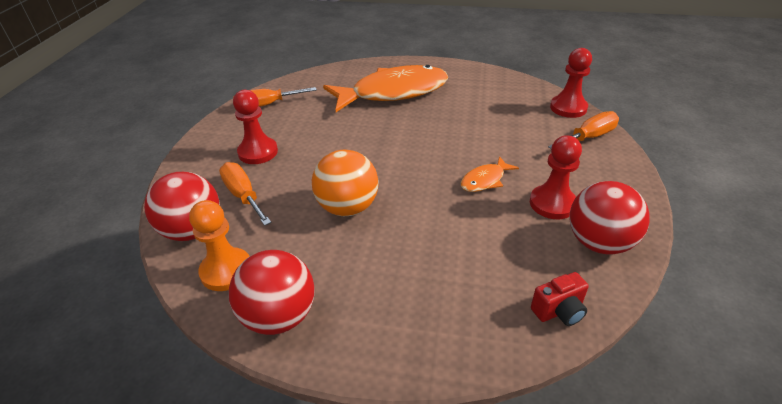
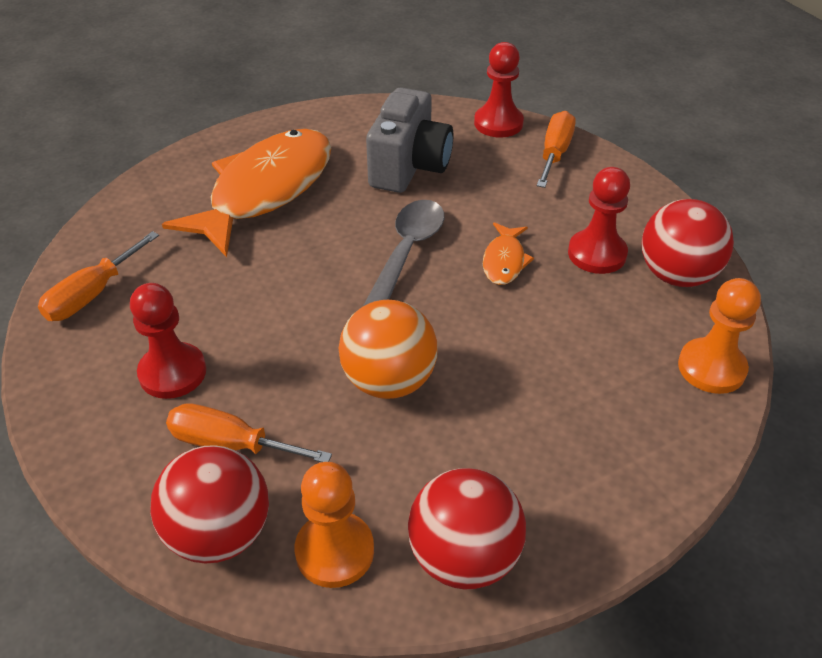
camera: 40 degrees left, 5 degrees up
red camera [531,272,589,326] -> orange pawn [678,278,761,394]
none -> grey spoon [363,200,445,306]
none -> grey camera [366,87,453,193]

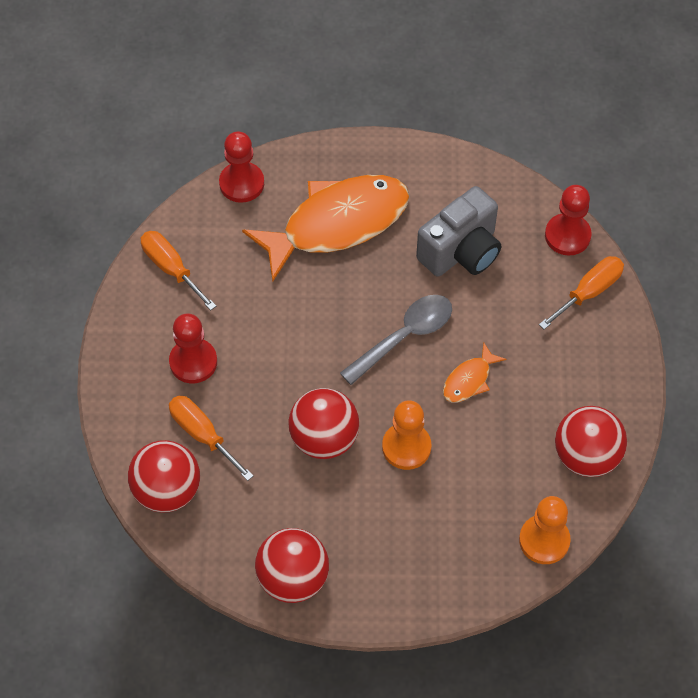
camera: 30 degrees right, 15 degrees up
orange screwdriver [38,231,159,321] -> orange screwdriver turned 75 degrees clockwise [141,231,216,311]
orange pawn [294,462,374,588] -> orange pawn moved to [382,400,431,470]
orange ball [339,300,438,399] -> red ball [289,388,359,459]
red pawn [568,167,630,274] -> red pawn moved to [219,132,264,203]

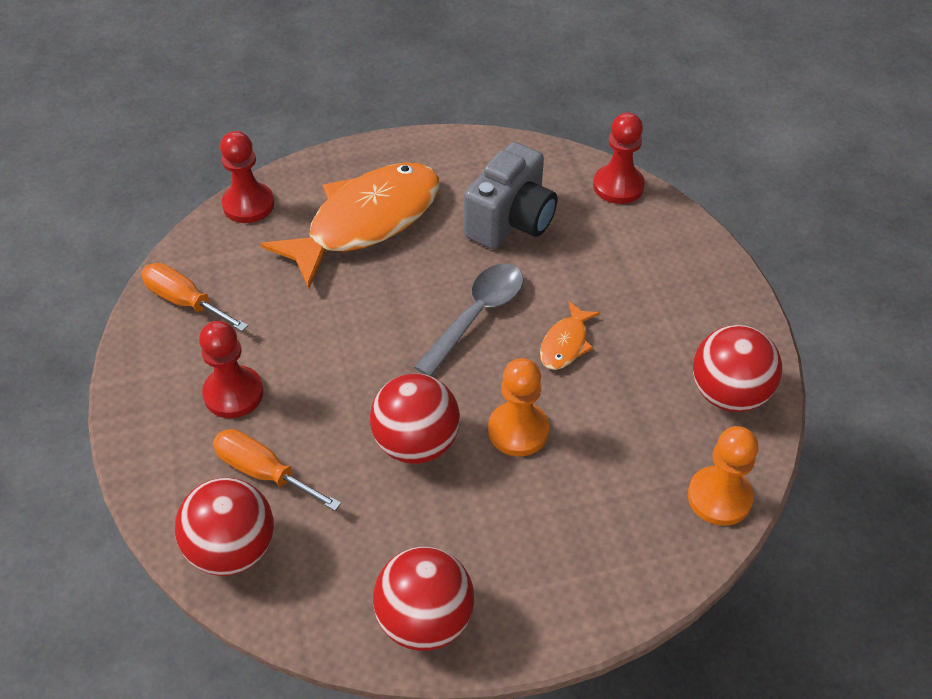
camera: 15 degrees left, 10 degrees down
orange screwdriver [539,256,624,329] -> none

